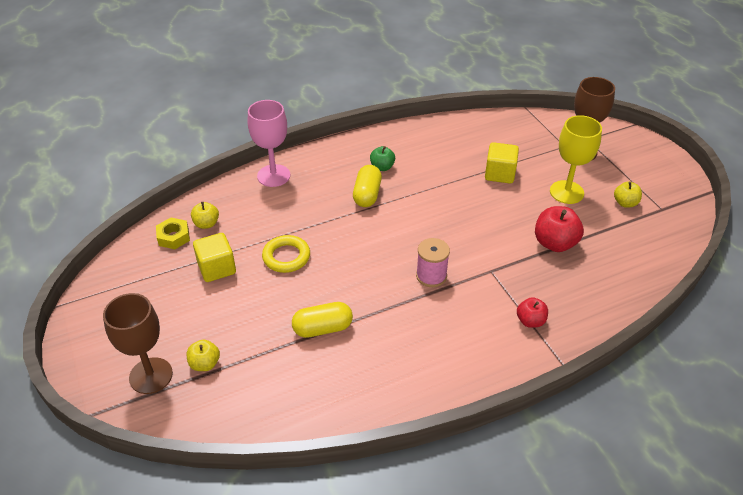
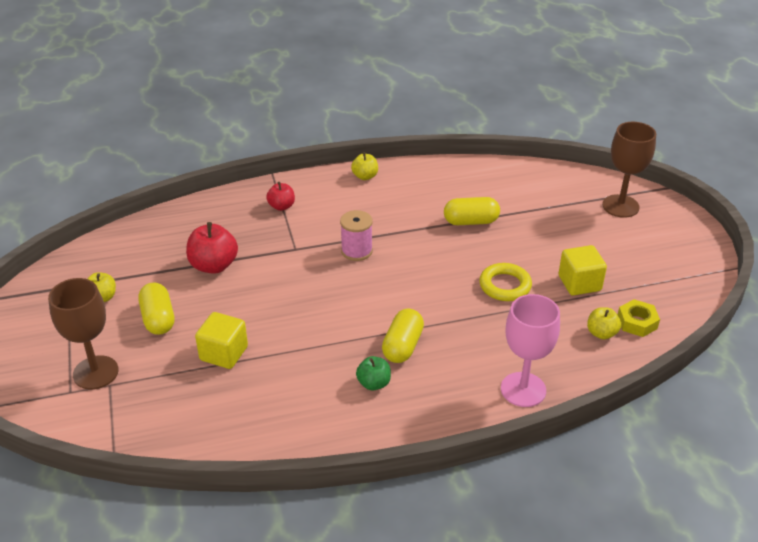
camera: 170 degrees left, 5 degrees down
yellow apple [187,339,220,371] -> yellow apple moved to [351,152,378,180]
yellow goblet [550,115,602,204] -> yellow capsule [138,282,174,335]

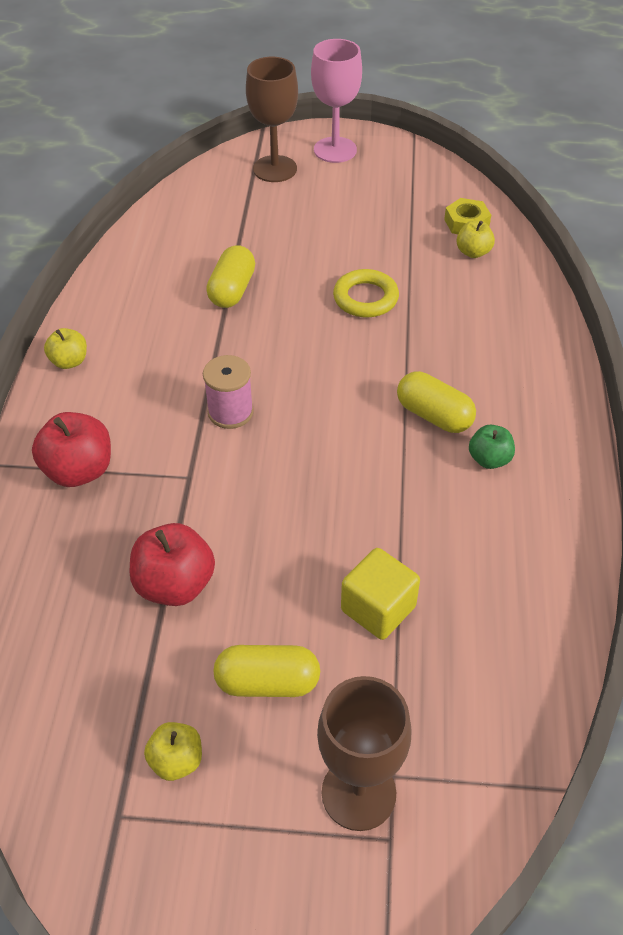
camera: 70 degrees left, 10 degrees up
red apple [266,182,295,211] -> red apple [32,412,111,487], size x1.67
pink goblet [501,294,560,407] -> pink goblet moved to [311,39,362,163]
yellow cube [559,245,607,296] -> none

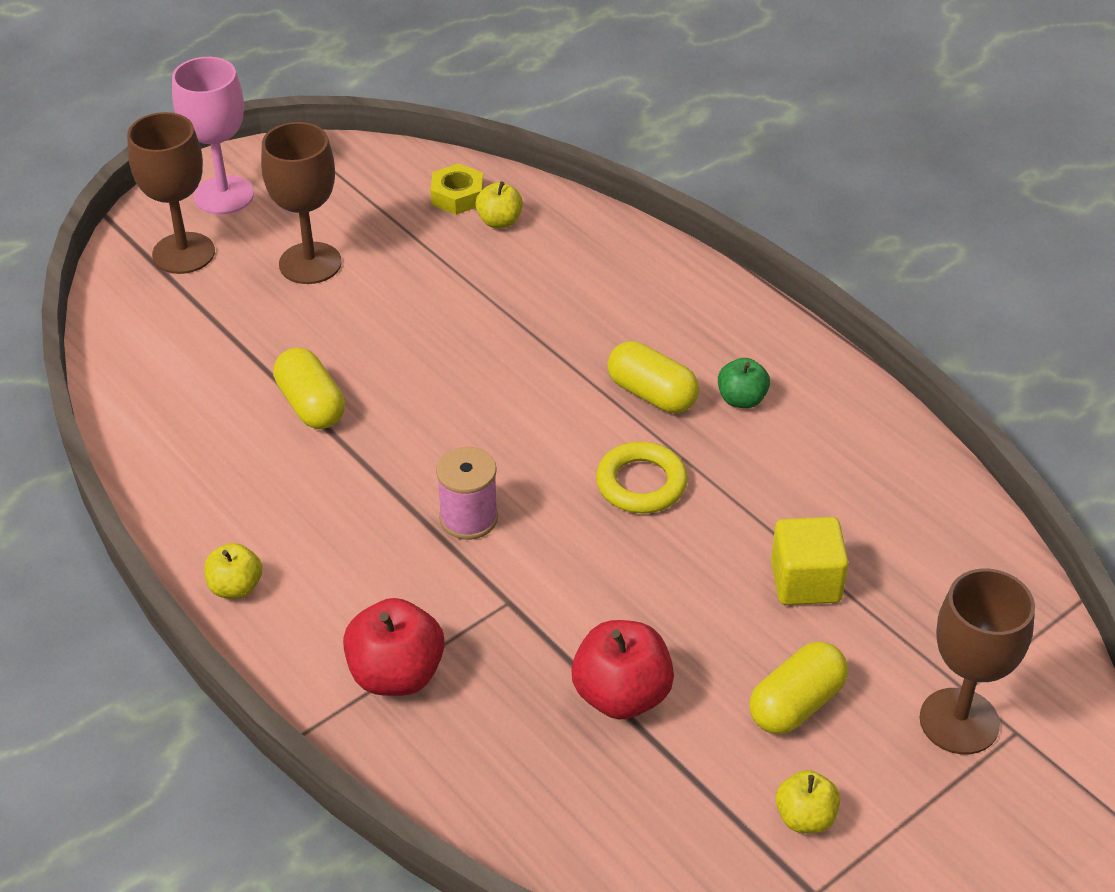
camera: 45 degrees left, 5 degrees down
yellow ring [333,269,399,318] -> yellow ring moved to [596,442,688,514]
yellow capsule [397,371,476,433] -> yellow capsule turned 45 degrees clockwise [607,341,699,413]
none -> brown goblet [261,122,342,284]

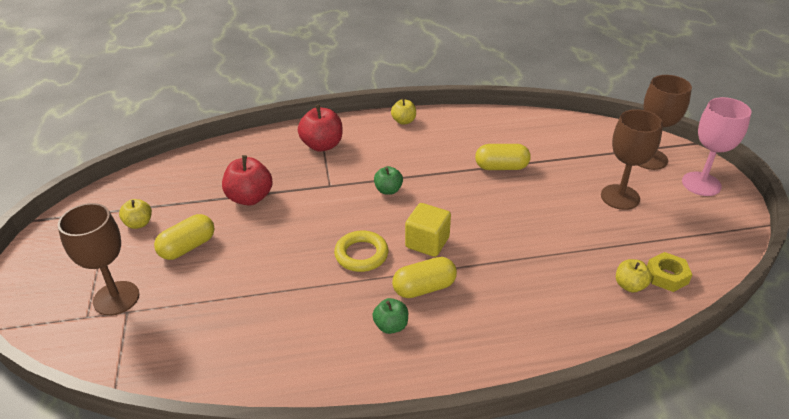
camera: 120 degrees right, 5 degrees down
pink spool [436,447,498,540] -> green apple [374,166,403,195]
yellow capsule [749,642,848,734] -> yellow capsule turned 60 degrees clockwise [154,214,214,260]
yellow cube [771,517,849,605] -> yellow cube moved to [405,203,451,257]

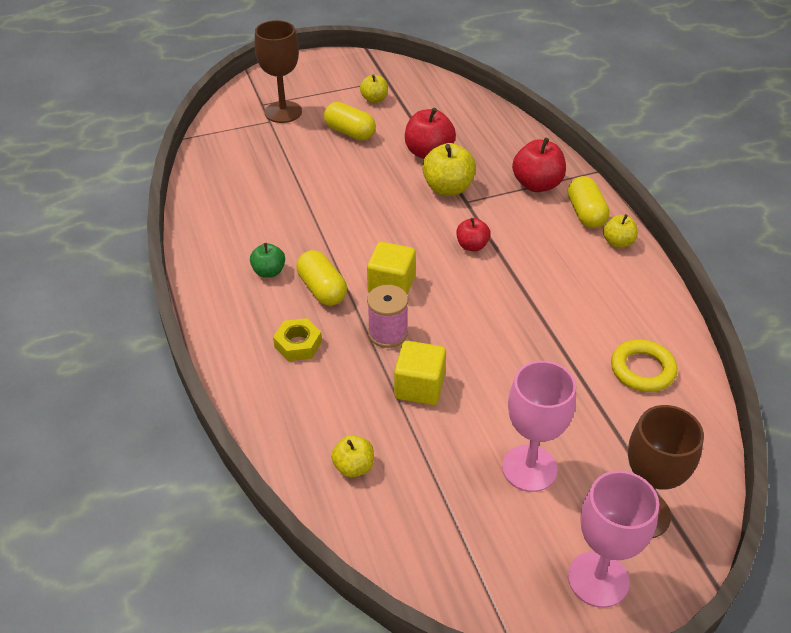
camera: 80 degrees right, 5 degrees up
yellow ring [334,231,388,272] -> yellow ring moved to [611,339,677,392]
green apple [374,166,403,195] -> red apple [456,218,491,251]
yellow capsule [475,144,531,170] -> yellow capsule moved to [568,176,610,228]
brown goblet [601,109,663,210] -> pink goblet [502,361,576,492]
yellow nut [647,252,692,292] -> yellow nut moved to [273,318,322,361]
none -> pink spool [367,285,408,348]
none -> yellow cube [394,341,446,405]
none -> yellow apple [422,143,476,196]

